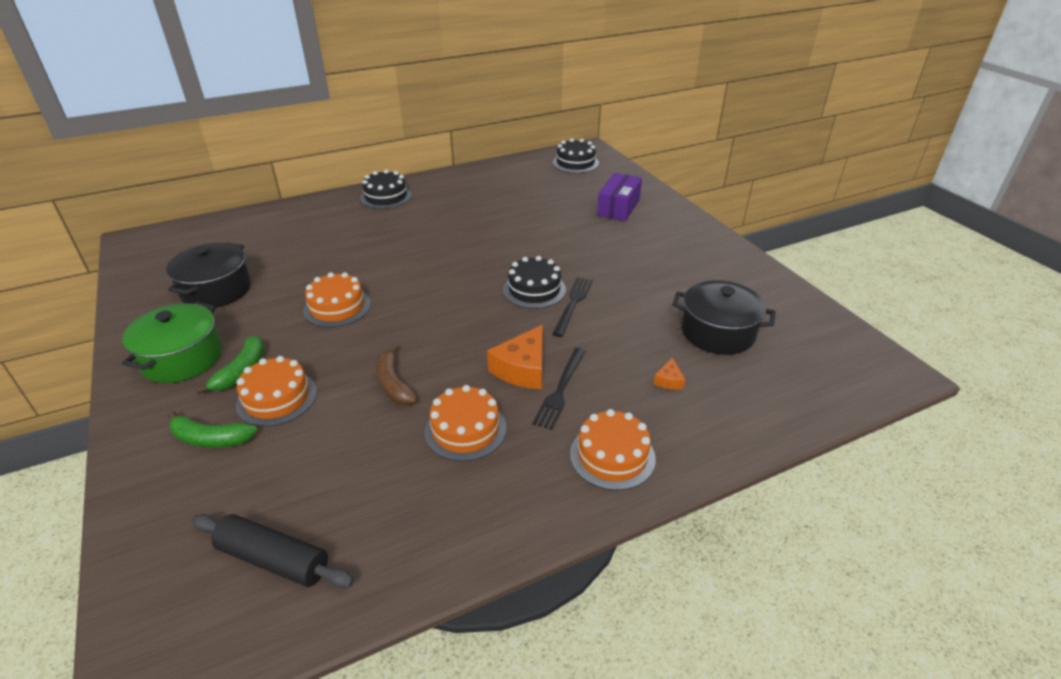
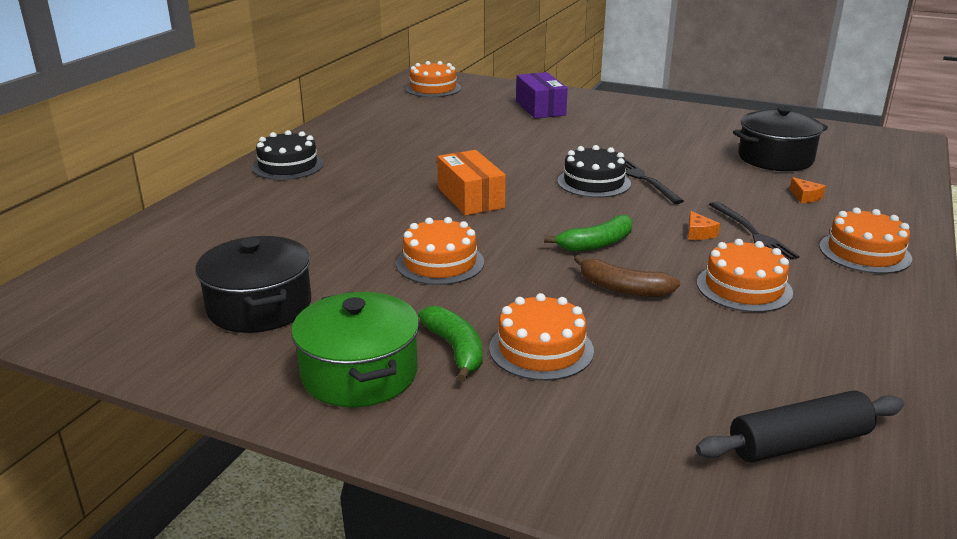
camera: 40 degrees left, 10 degrees down
green banana [168,410,257,448] -> green banana moved to [544,215,633,252]
orange cheese [487,325,543,389] -> orange cheese [688,211,720,240], size x0.48
black cake [553,138,599,173] -> orange cake [406,61,461,97]
none -> orange box [437,150,506,215]

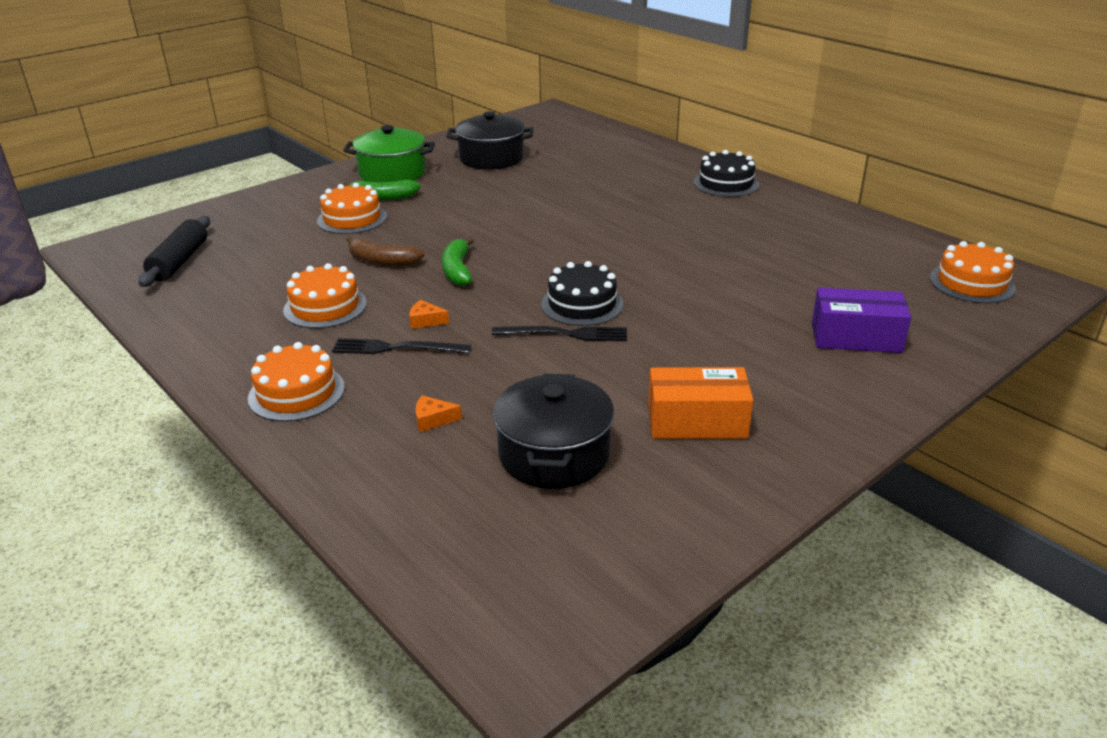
camera: 115 degrees right, 5 degrees up
orange cake [396,217,484,285] -> none
orange box [437,150,506,215] -> orange box moved to [648,367,753,439]
brown banana [574,255,680,297] -> brown banana turned 120 degrees counterclockwise [346,237,425,266]

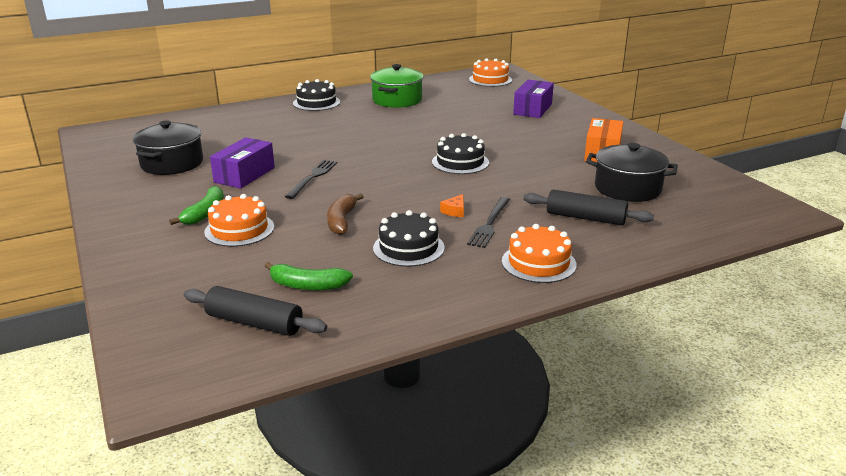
camera: 75 degrees left, 5 degrees down
orange cake [283,263,367,328] -> black cake [373,210,445,267]
green pot [343,125,435,182] -> green pot moved to [370,64,424,108]
brown banana [346,237,425,266] -> brown banana turned 150 degrees clockwise [327,193,364,235]
orange cheese [415,395,462,432] -> black rolling pin [523,189,654,225]
green banana [442,237,474,286] -> green banana moved to [264,262,353,291]
black fork [492,326,627,341] -> black fork moved to [285,160,338,199]
none -> purple box [210,137,275,189]

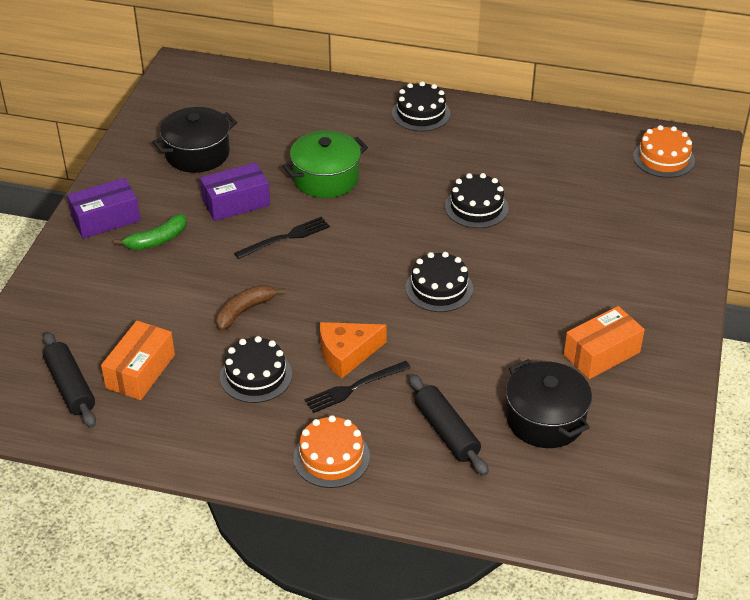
camera: 40 degrees right, 15 degrees up
orange cake [204,194,274,247] -> none
green banana [264,262,353,291] -> orange box [101,321,175,400]
green pot [370,64,424,108] -> green pot moved to [283,130,368,198]
orange cheese [440,194,464,217] -> orange cheese [320,322,387,378], size x2.07
purple box [513,80,554,118] -> purple box moved to [67,178,141,239]
none -> black cake [445,173,509,228]

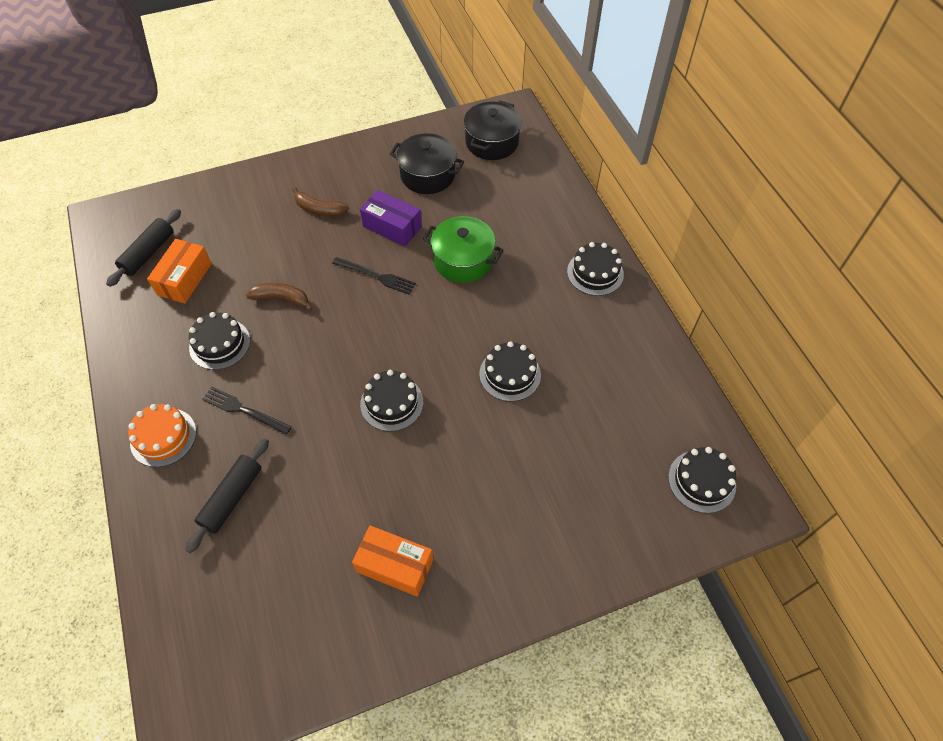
camera: 55 degrees right, 15 degrees up
purple box [67,178,141,239] -> none
orange box [101,321,175,400] -> orange box turned 60 degrees counterclockwise [147,239,212,304]
green banana [114,214,187,250] -> brown banana [292,187,349,217]
orange cheese [320,322,387,378] -> none
black pot [506,359,592,448] -> black pot moved to [464,100,522,160]
orange cake [633,125,695,178] -> black cake [668,447,736,513]

